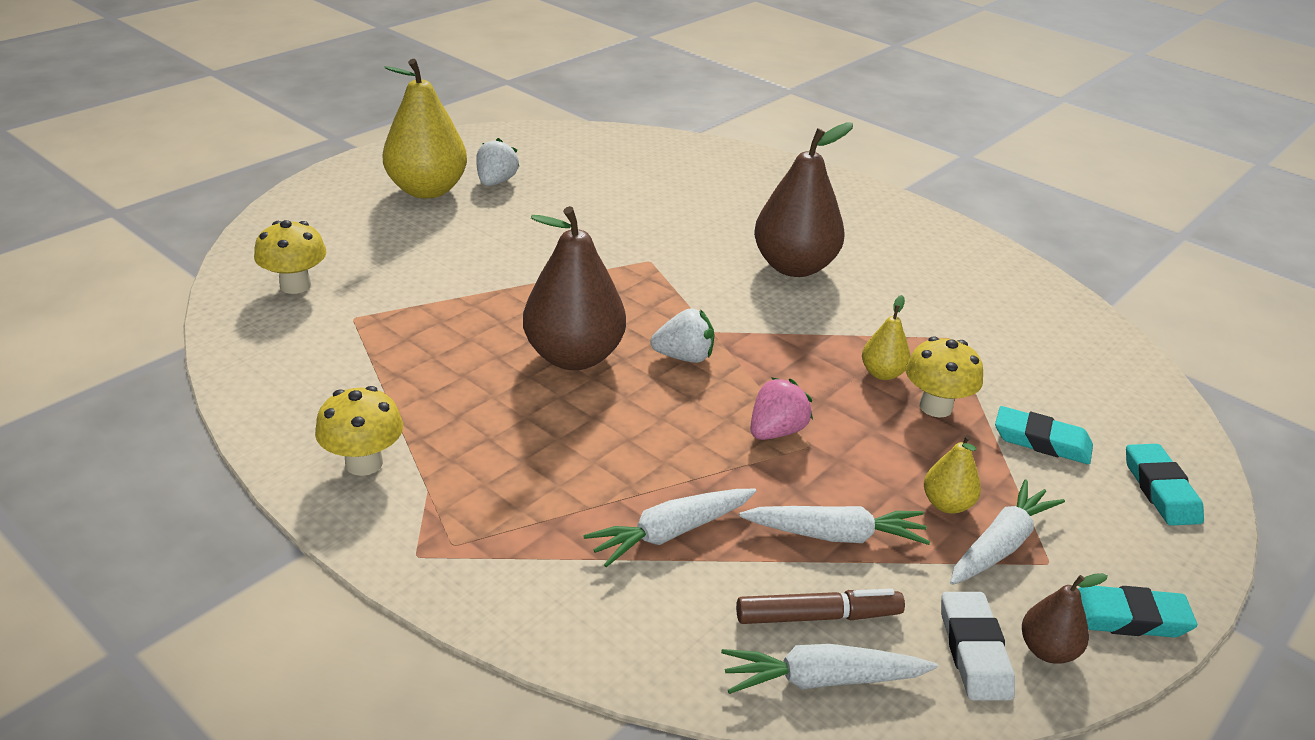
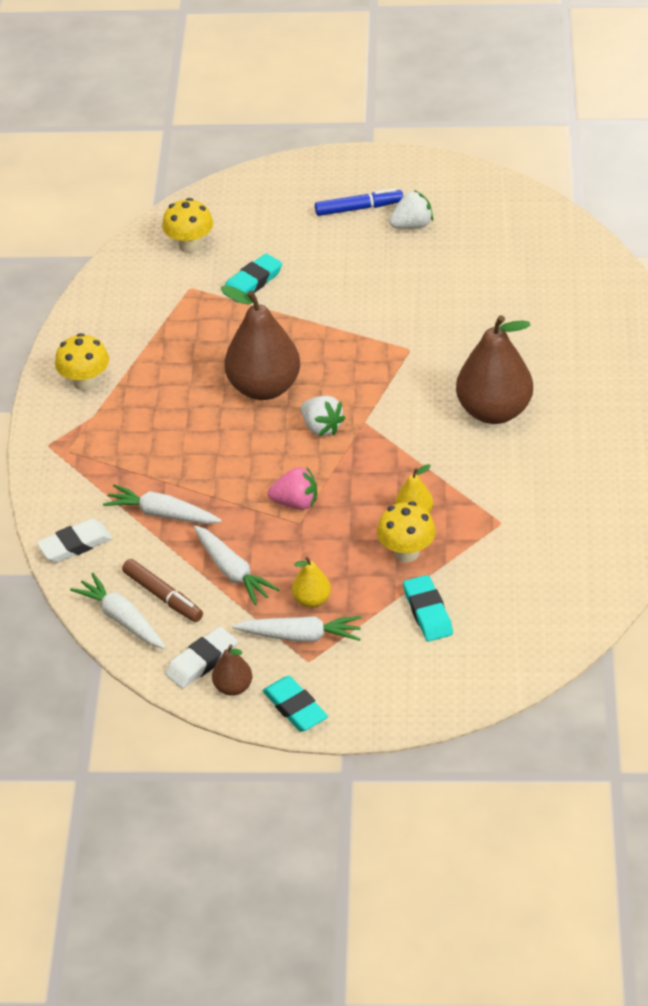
camera: 55 degrees right, 10 degrees up
yellow pear [383,59,467,199] -> blue marker [315,188,403,216]
turquoise eraser [1126,444,1204,526] -> turquoise eraser moved to [223,253,282,303]
none -> white eraser [37,519,112,563]

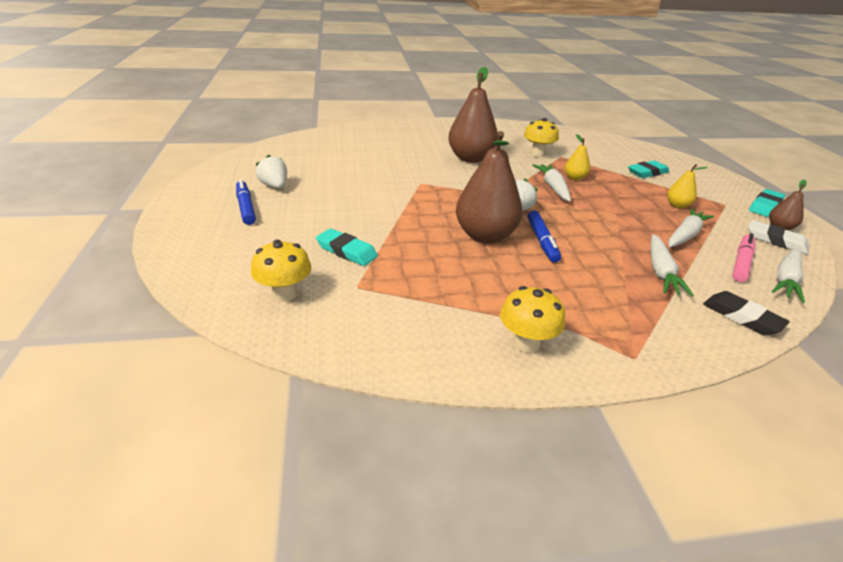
camera: 105 degrees left, 10 degrees down
white eraser [37,519,112,563] -> black eraser [703,291,790,335]
brown marker [122,559,203,622] -> pink marker [732,233,755,282]
white carrot [232,616,361,642] -> white carrot moved to [532,164,571,202]
pink strawberry [268,467,317,510] -> none
yellow mushroom [377,502,436,562] -> yellow mushroom moved to [524,118,559,157]
none -> blue marker [528,211,561,263]

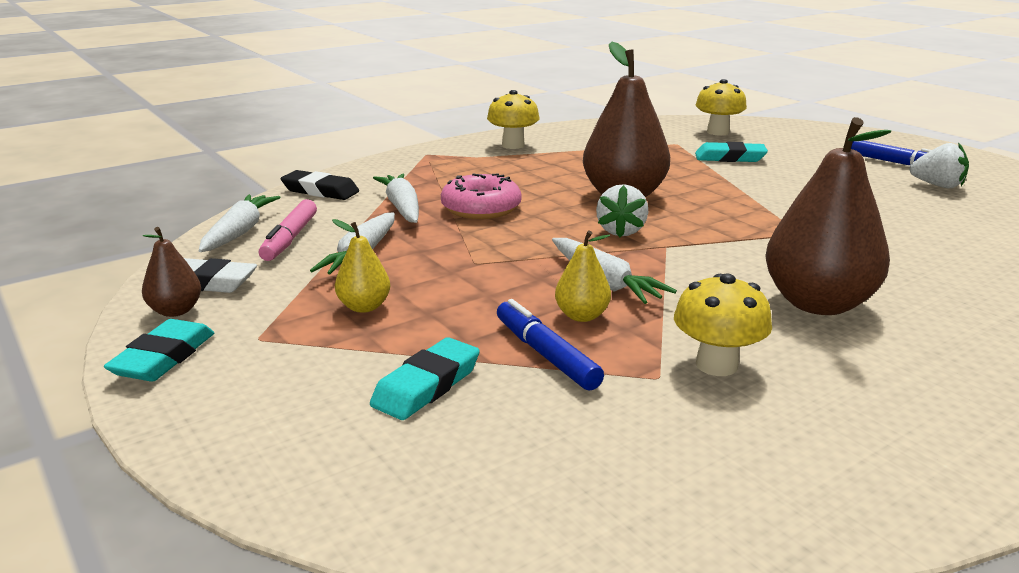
camera: 155 degrees right, 10 degrees down
blue marker [528,211,561,263] -> blue marker moved to [497,299,604,390]
none -> pink donut [441,173,521,219]

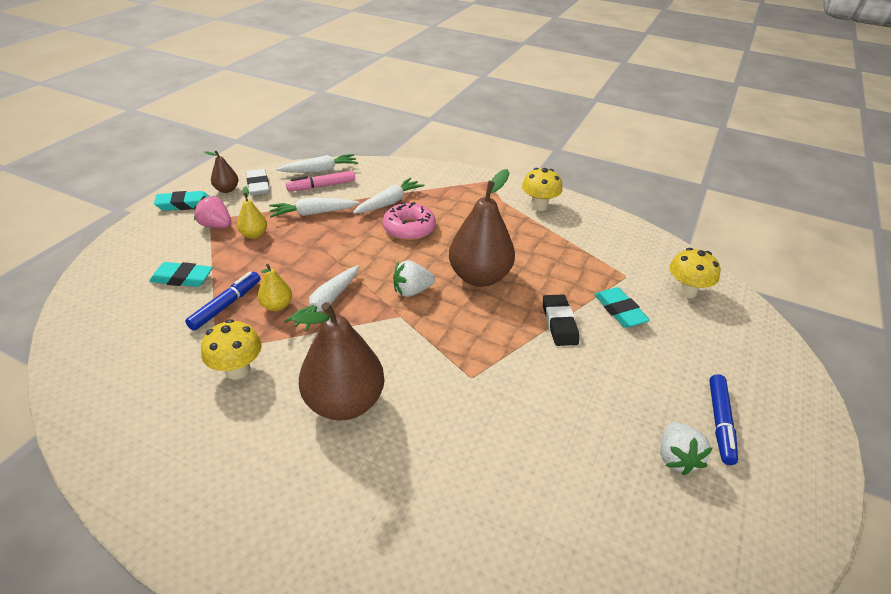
camera: 60 degrees right, 15 degrees up
black eraser [280,170,359,200] -> black eraser moved to [543,295,579,346]
none -> pink strawberry [193,196,231,228]

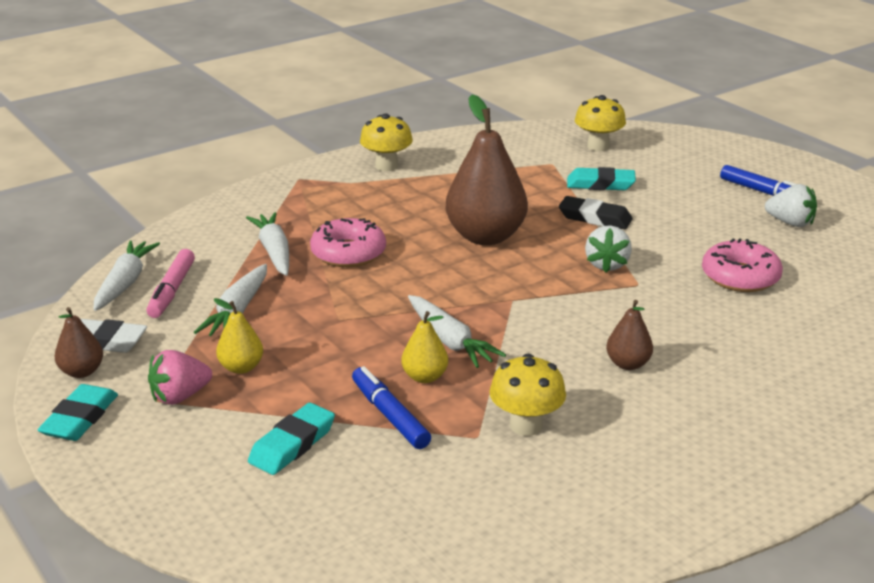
camera: 60 degrees left, 10 degrees down
brown pear [292,302,384,420] -> brown pear [606,300,653,370], size x0.47
white strawberry [393,260,435,297] -> white strawberry moved to [585,225,632,273]
none -> pink donut [702,238,783,292]

